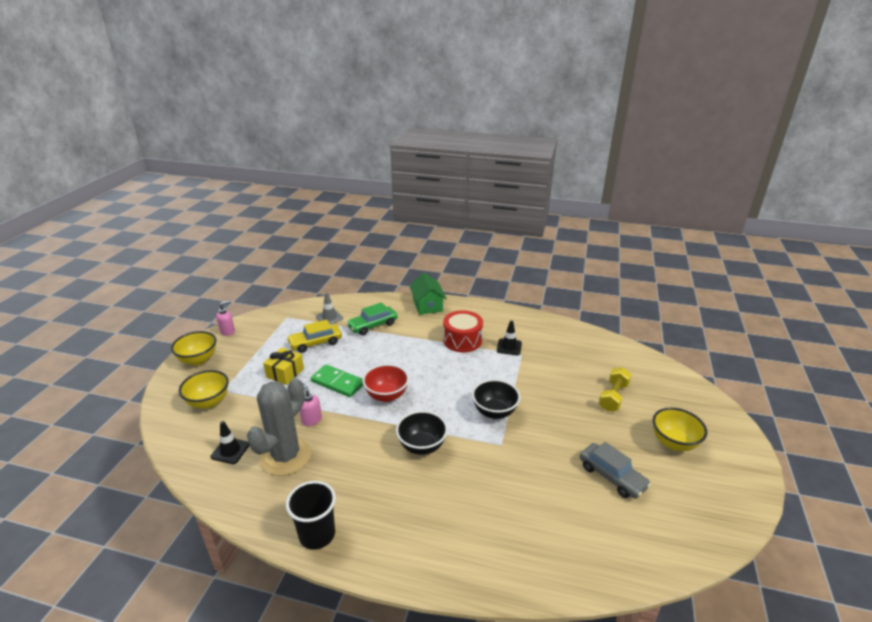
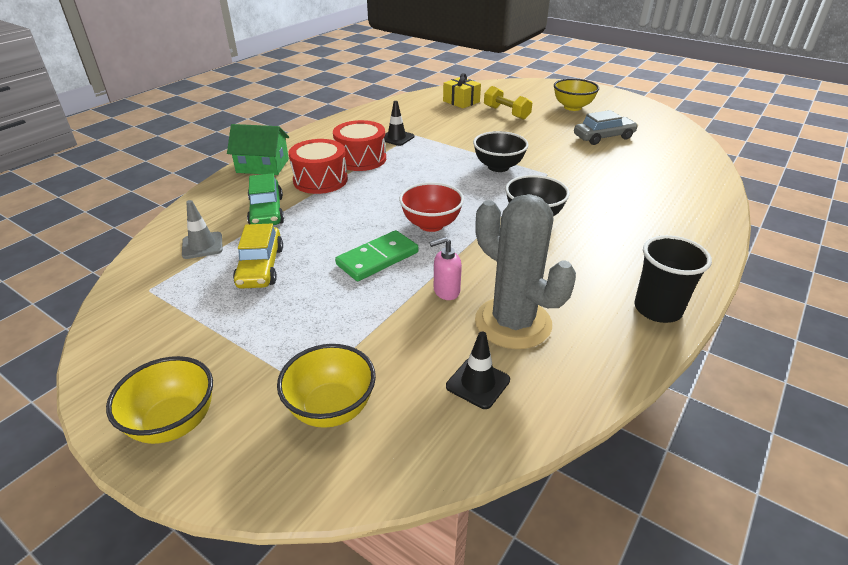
camera: 70 degrees left, 5 degrees up
pink soap dispenser [216,300,235,336] -> none
yellow gift [263,347,304,385] -> yellow gift moved to [443,73,481,108]
none -> red drum [289,139,348,194]

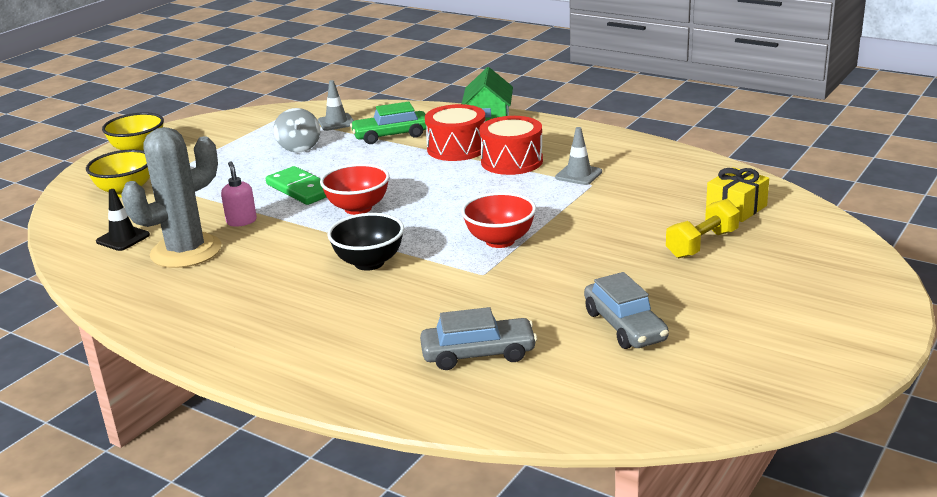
camera: 90 degrees right, 10 degrees down
yellow car [233,224,283,289] -> grey spinning top [273,108,320,152]
black traffic cone [384,101,415,146] -> grey traffic cone [555,127,602,185]
black bowl [473,131,528,172] -> red bowl [461,192,536,248]
yellow bowl [554,78,599,111] -> none
black cup [634,235,712,323] -> none
none -> grey car [420,307,537,370]

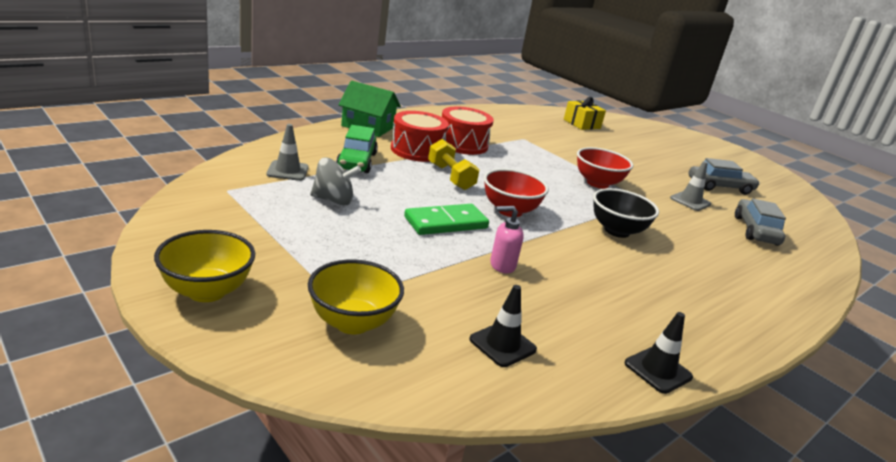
camera: 80 degrees left, 0 degrees up
grey cactus [121,127,222,268] -> none
grey traffic cone [555,127,602,185] -> grey traffic cone moved to [670,161,711,211]
yellow dumbbell [666,199,740,258] -> yellow dumbbell moved to [428,139,480,190]
none -> black traffic cone [625,312,693,394]

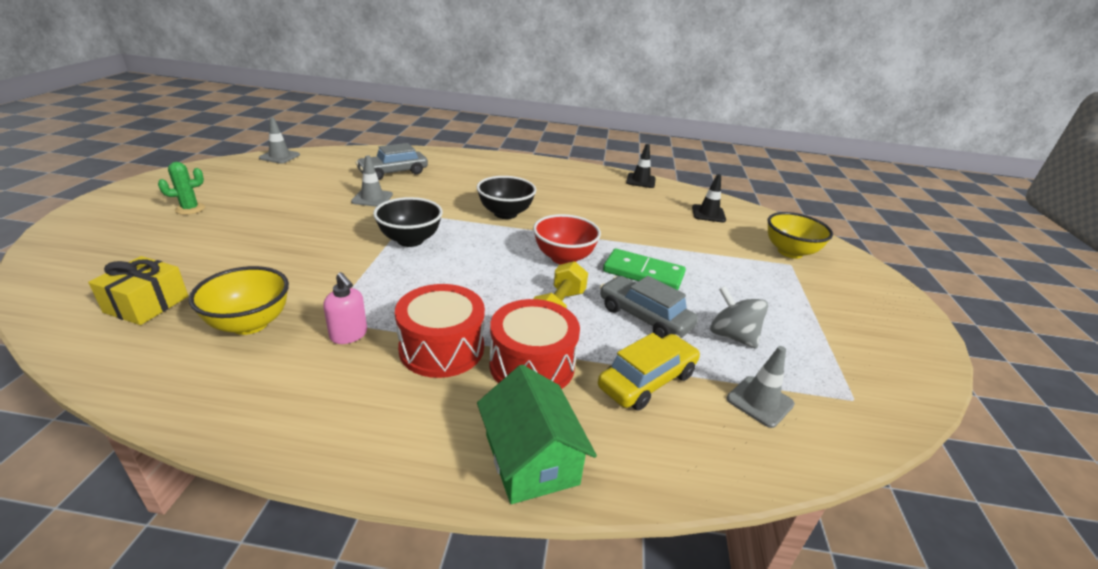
camera: 130 degrees left, 5 degrees up
yellow bowl [154,230,255,302] -> yellow bowl moved to [189,266,289,335]
green car [336,125,378,173] -> yellow car [598,333,700,411]
pink soap dispenser [490,206,524,274] -> pink soap dispenser moved to [323,272,367,344]
red bowl [577,147,633,189] -> black bowl [373,197,443,247]
grey car [689,158,760,195] -> grey car moved to [600,276,698,338]
none -> green cactus [158,162,205,215]
none -> grey traffic cone [259,117,300,164]

